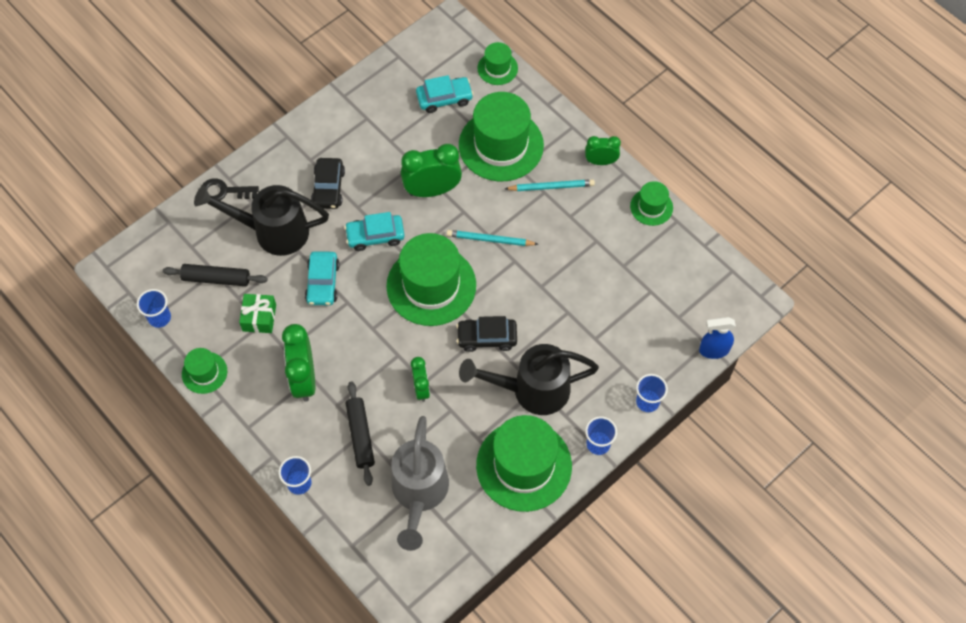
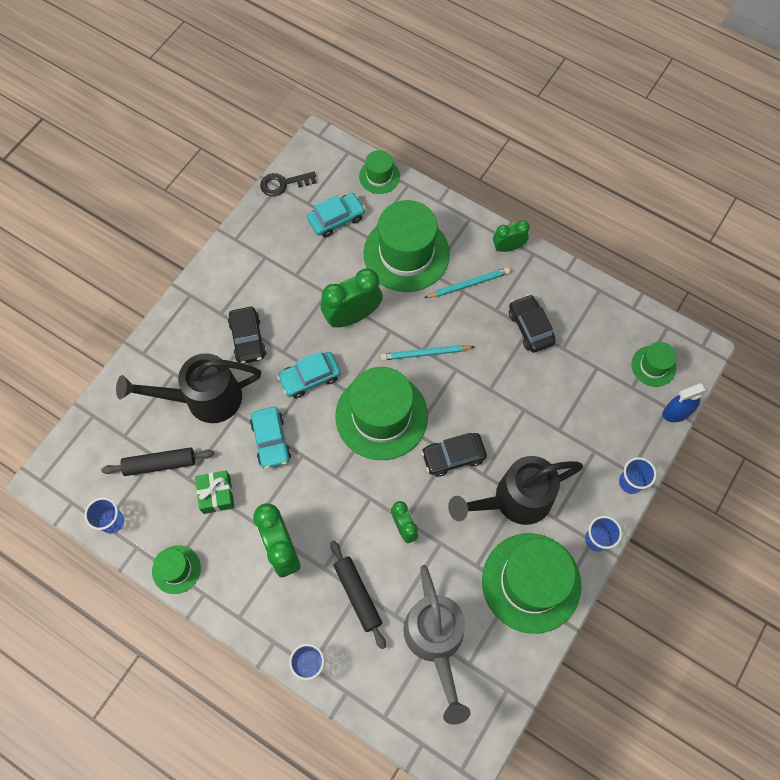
camera: 15 degrees left, 5 degrees up
black key [202,178,259,200] -> black key moved to [260,172,317,196]
green hat [630,181,673,226] -> green hat moved to [632,342,677,387]
none -> black car [509,294,556,353]

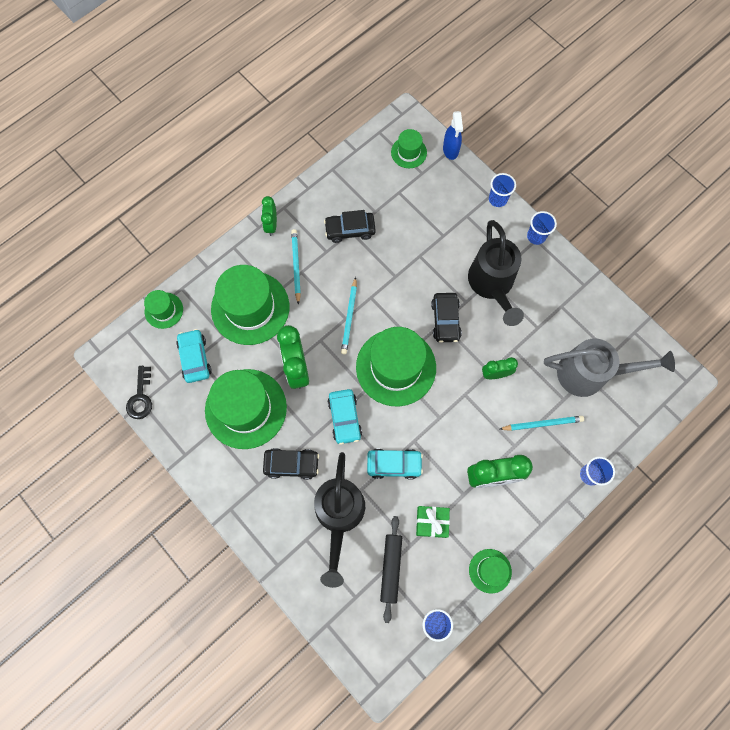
camera: 75 degrees left, 5 degrees up
black rolling pin [330,541,386,649] -> turquoise pencil [500,416,584,431]
green hat [482,533,581,634] -> green hat moved to [205,369,287,449]

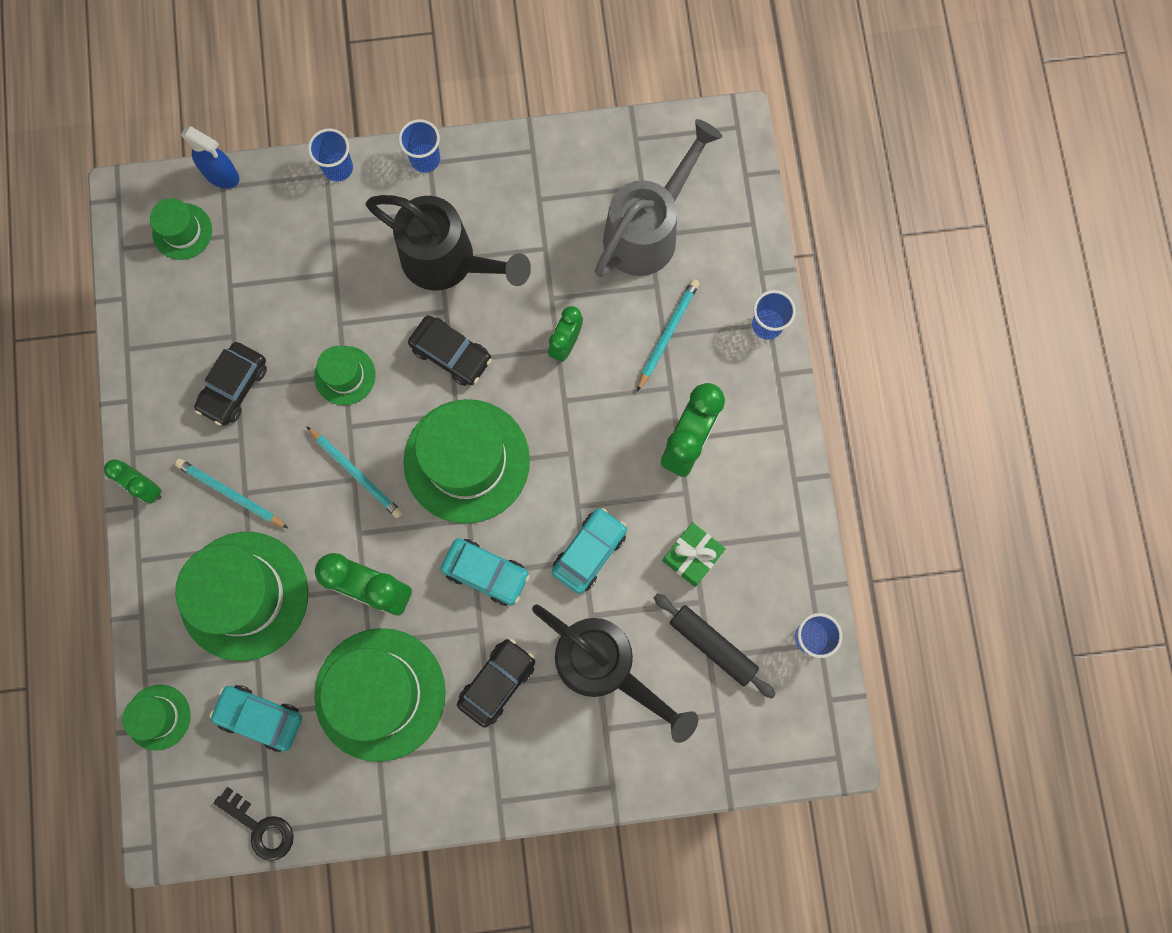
camera: 55 degrees left, 5 degrees up
green hat [469,549,512,593] -> green hat moved to [314,346,376,405]

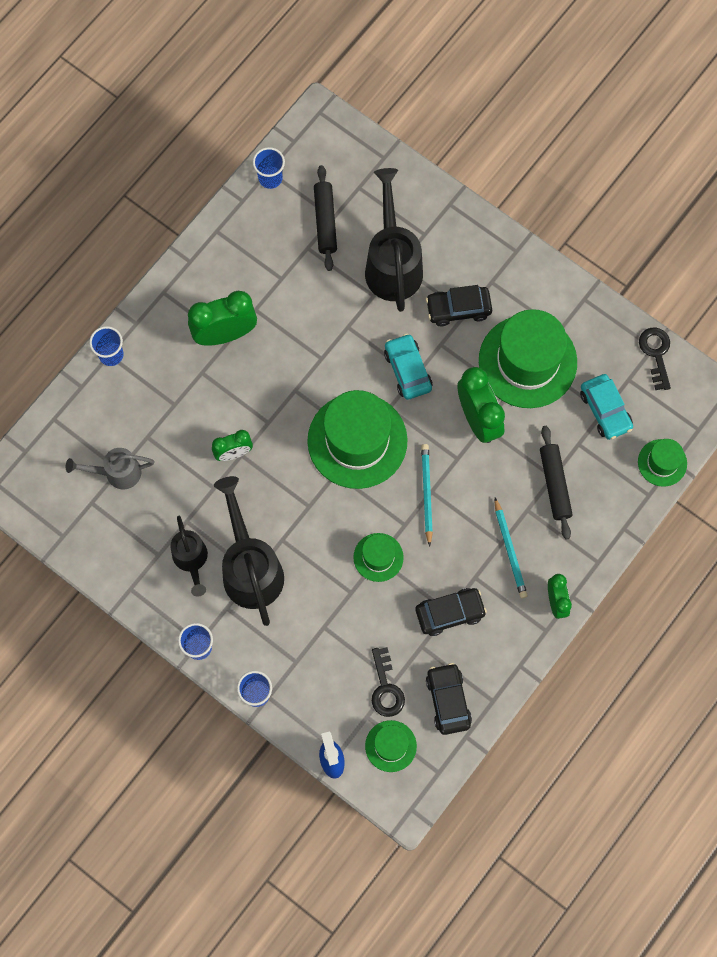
camera: 135 degrees left, 5 degrees down
green hat [175,532,308,661] -> black rolling pin [540,426,573,540]
black car [408,315,492,386] -> black car moved to [426,663,472,735]
turquoise car [552,508,627,594] -> none
grey watering can [595,119,722,277] -> grey watering can [66,448,154,489], size x0.58
turquoise pencil [637,279,699,391] -> none
green gift [662,522,726,587] -> none
none -> black watering can [170,516,208,597]
none -> black key [372,647,405,717]

